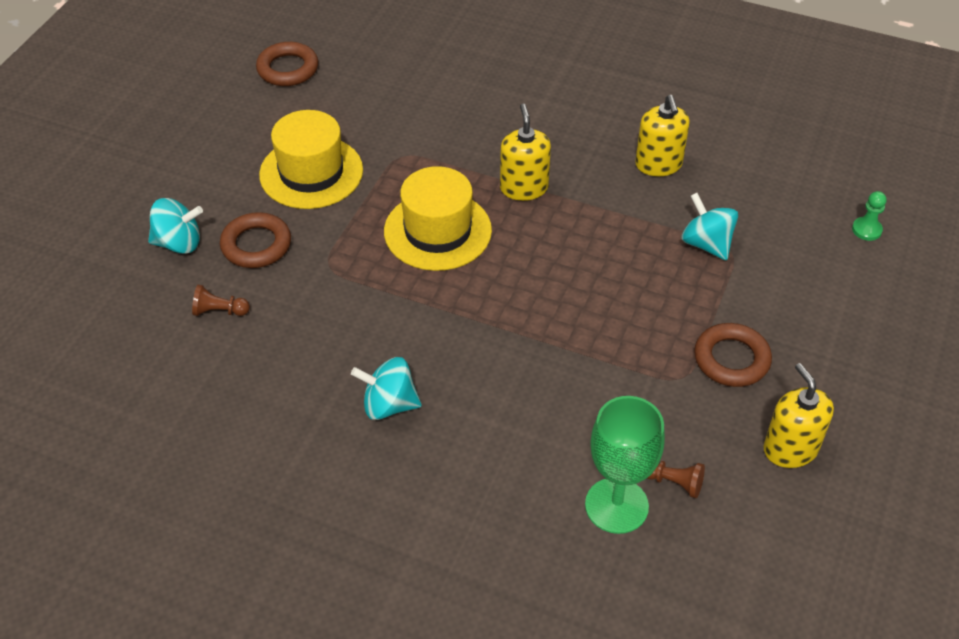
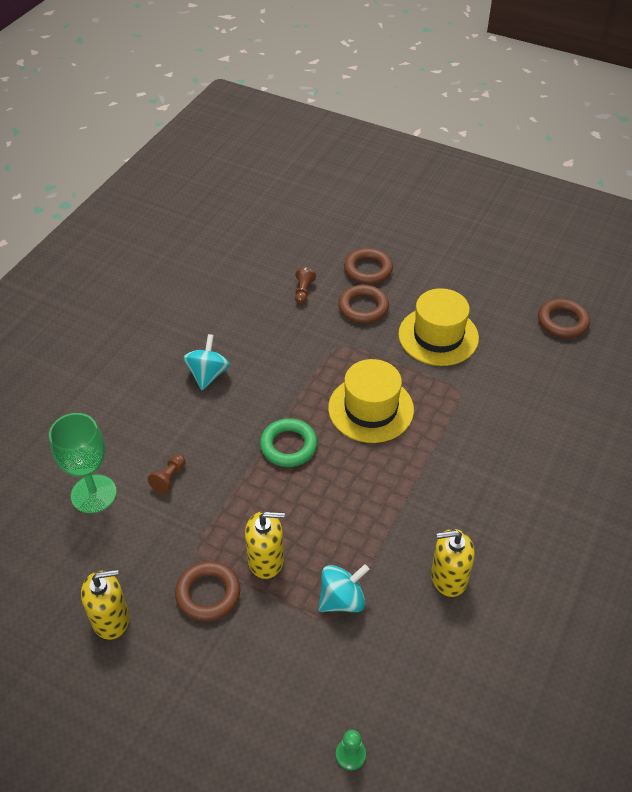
camera: 95 degrees right, 0 degrees up
turquoise spinning top [148,198,203,254] -> brown ring [344,248,393,285]
yellow soap dispenser [500,104,551,201] -> yellow soap dispenser moved to [245,511,285,579]
brown pawn [647,461,705,498] -> brown pawn moved to [148,455,186,494]
none -> green ring [260,418,318,467]

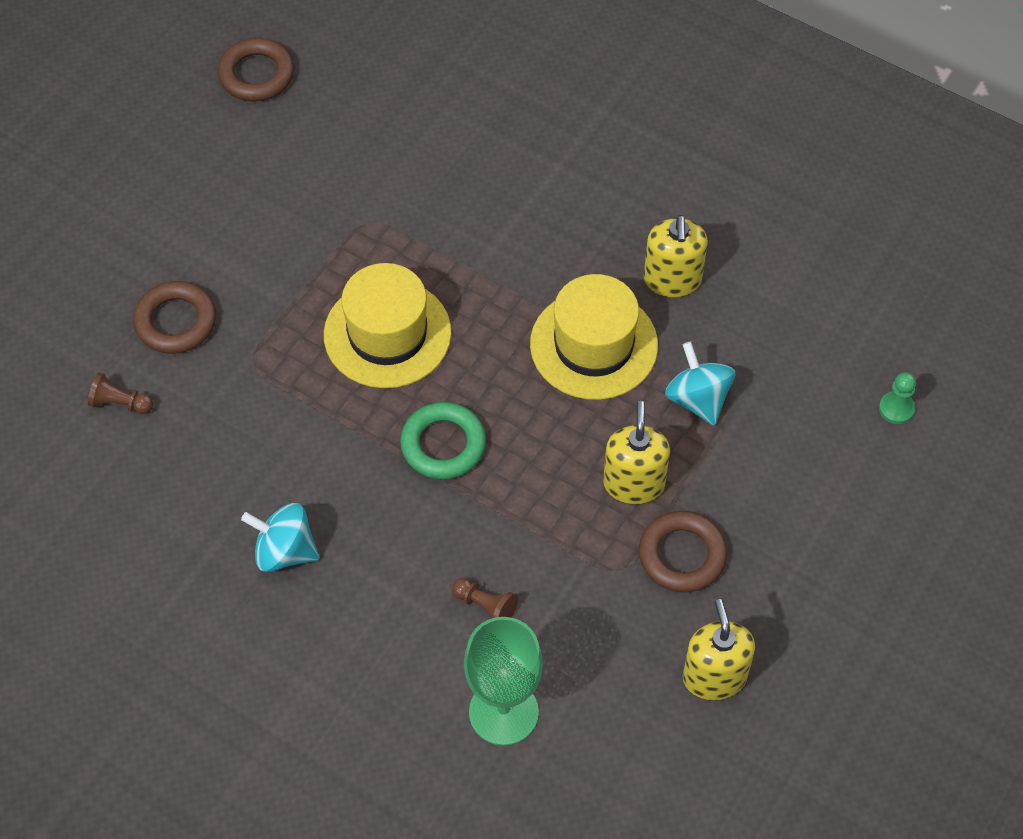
camera: 85 degrees left, 10 degrees up
brown ring [344,248,393,285] -> none
yellow hat [398,288,479,366] -> yellow hat moved to [530,274,658,400]

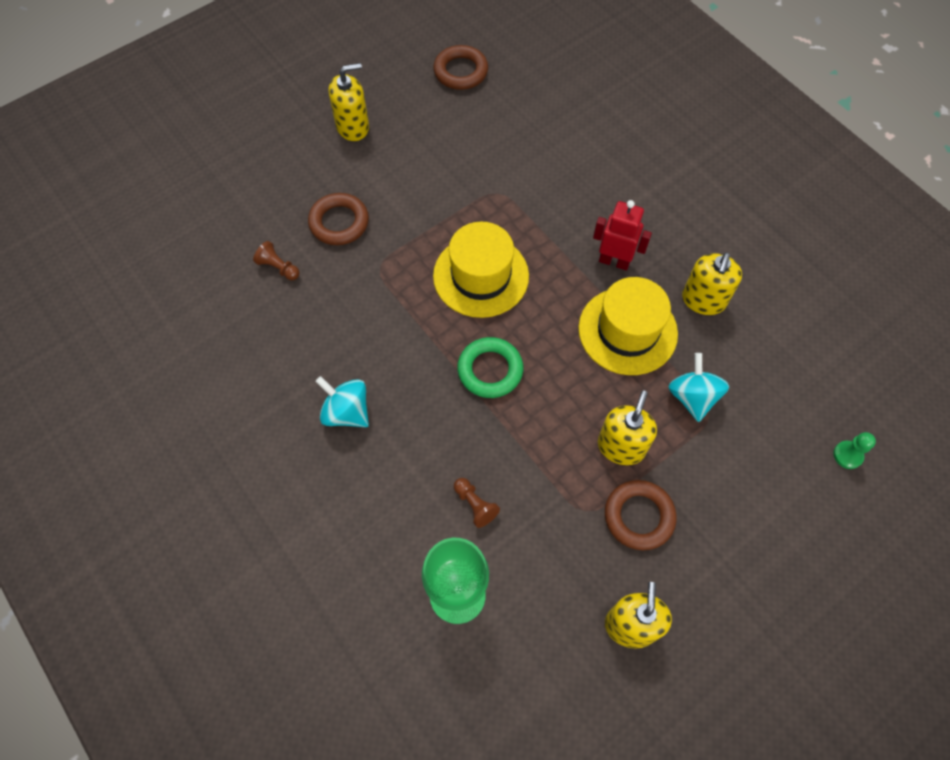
camera: 20 degrees right, 5 degrees up
none -> yellow soap dispenser [329,63,369,141]
none -> red robot [593,200,652,270]

